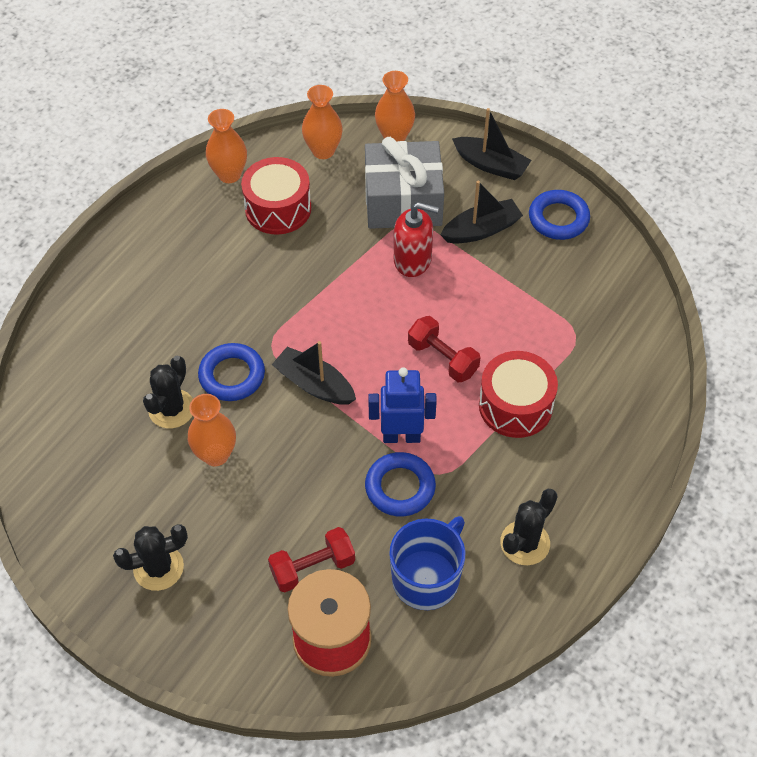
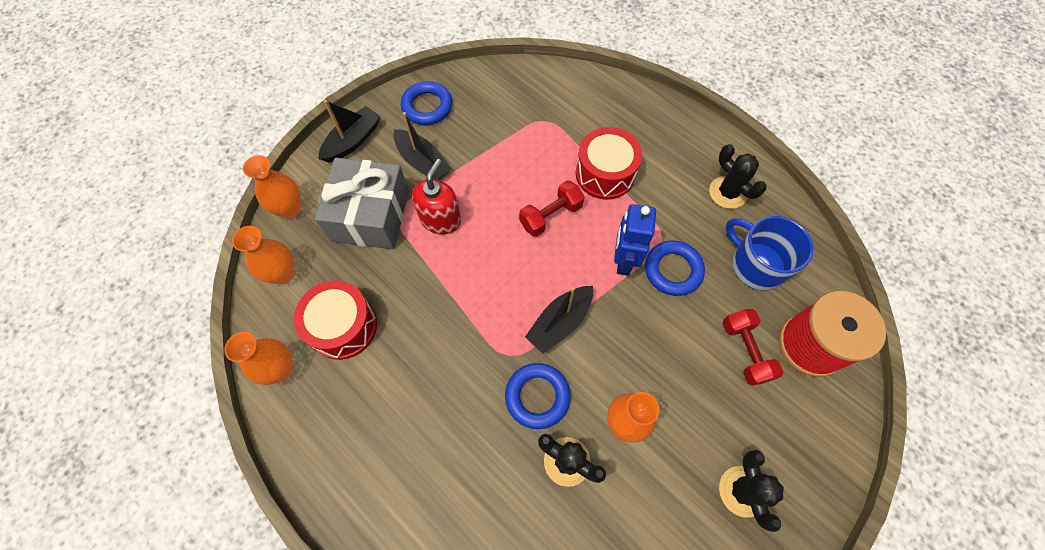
camera: 80 degrees left, 10 degrees up
black boat [440,181,523,244] -> black boat turned 150 degrees clockwise [394,112,451,180]

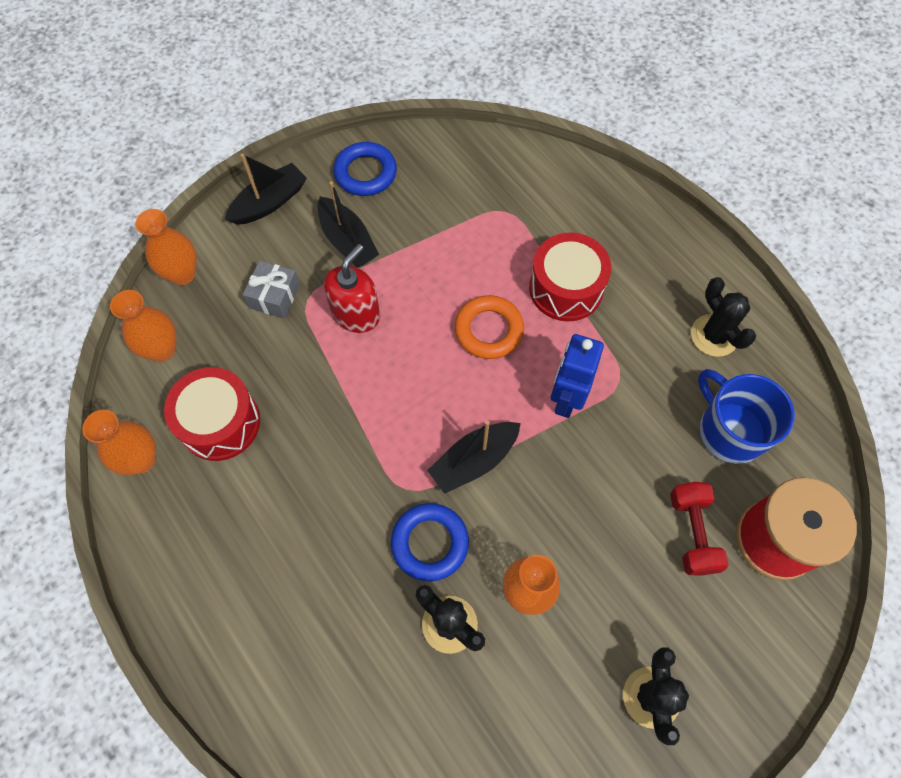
camera: 10 degrees right, 0 degrees up
grey gift [315,158,409,249] -> grey gift [243,260,300,319], size x0.50
red dumbbell [519,181,584,237] -> orange ring [455,295,524,359]
blue ring [645,240,705,296] -> none

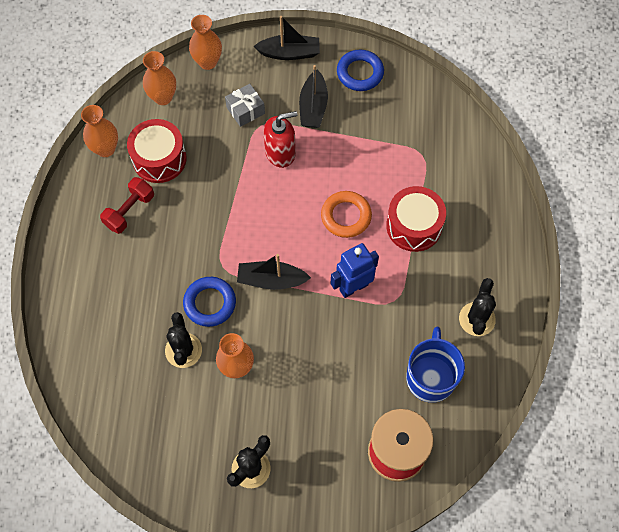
camera: 40 degrees right, 0 degrees up
red dumbbell [670,482,729,576] -> red dumbbell moved to [100,177,154,234]

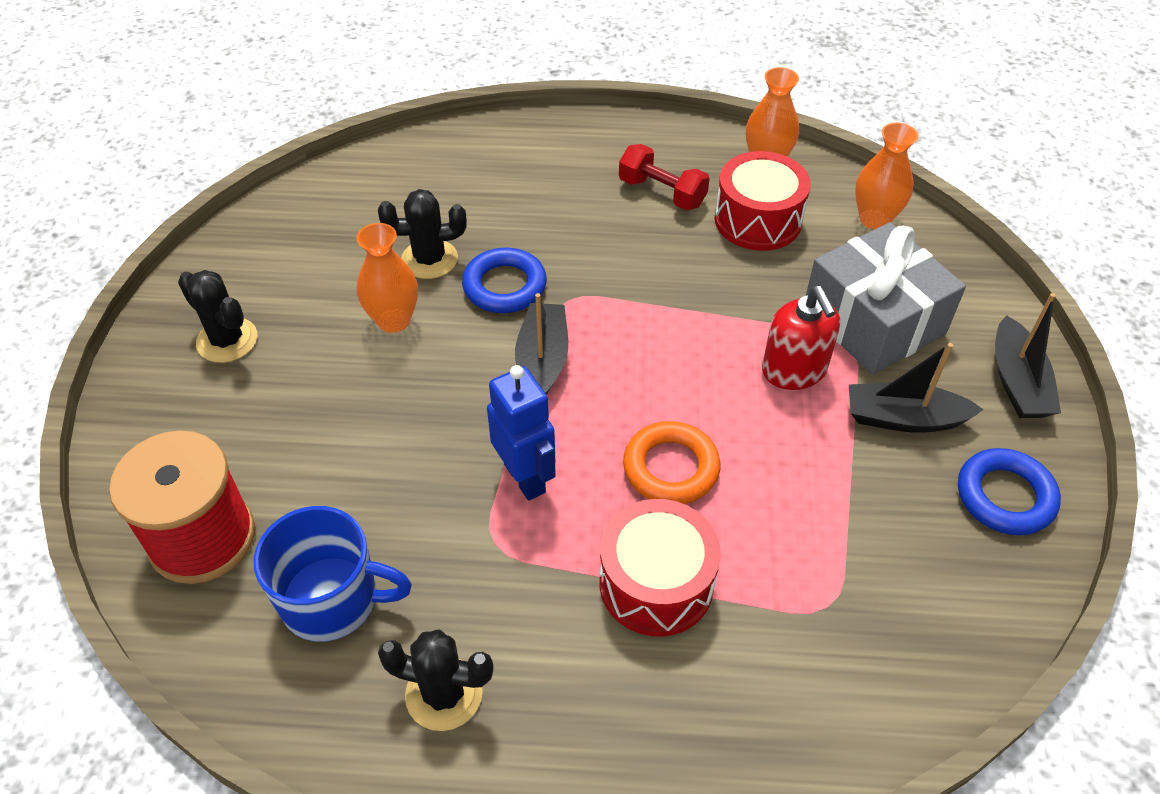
camera: 90 degrees right, 15 degrees down
orange vase [189,15,222,70] -> none
grey gift [225,84,265,127] -> grey gift [806,222,966,375], size x2.00

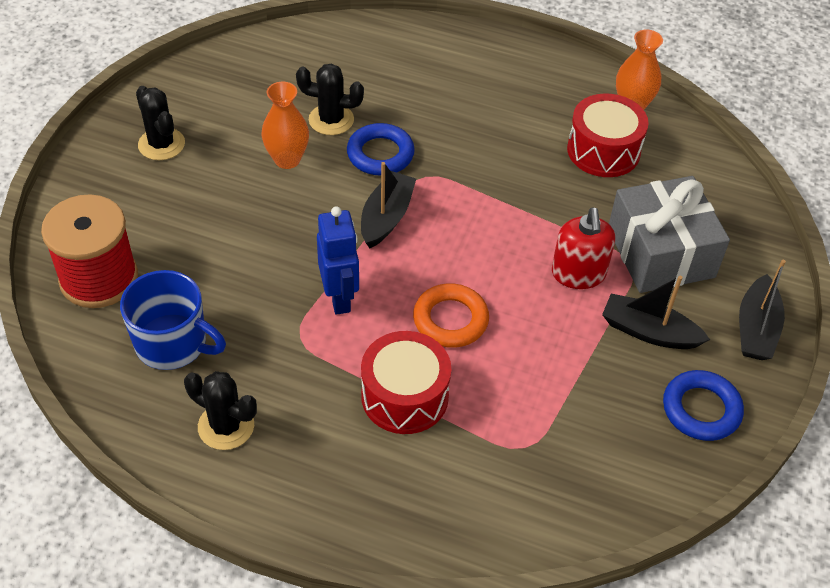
camera: 15 degrees right, 0 degrees up
red dumbbell [619,144,710,210] -> none
orange vase [855,122,919,229] -> none

